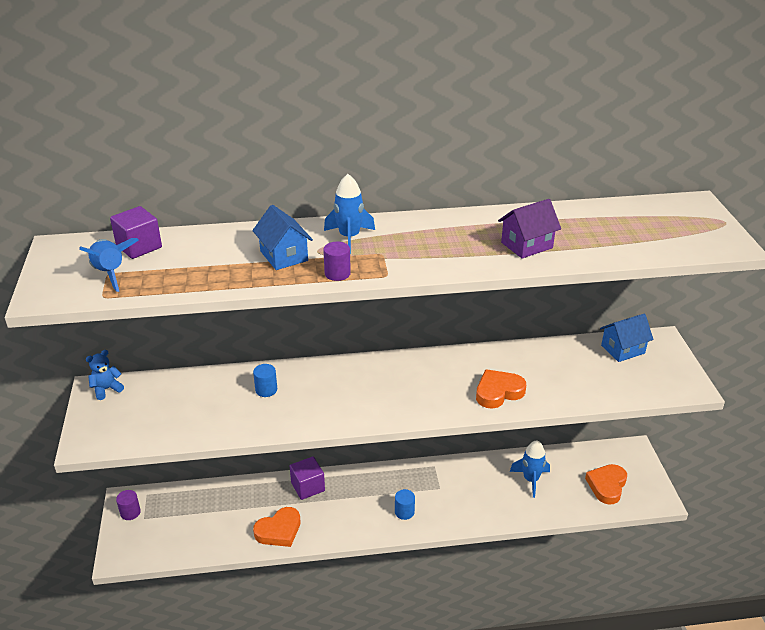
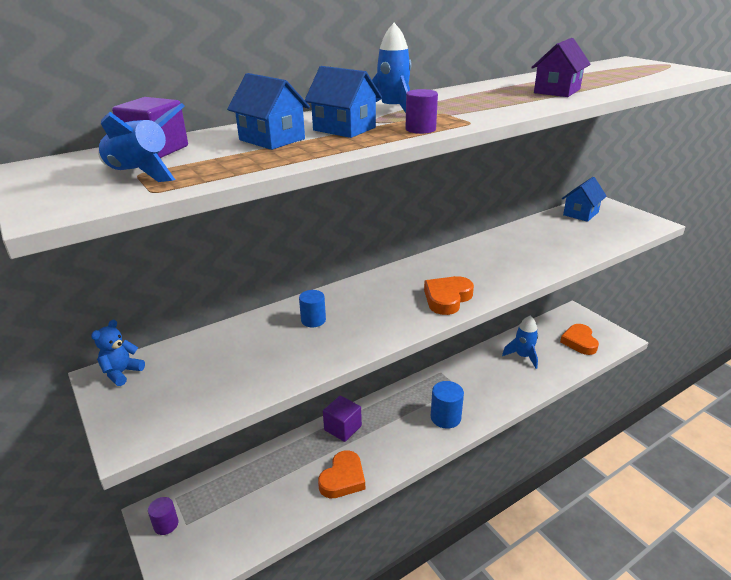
camera: 25 degrees left, 5 degrees down
blue cylinder [395,489,415,520] -> blue cylinder [431,381,464,429], size x1.55
orange heart [476,369,526,409] -> orange heart moved to [424,276,474,315]
none -> blue house [227,73,310,150]

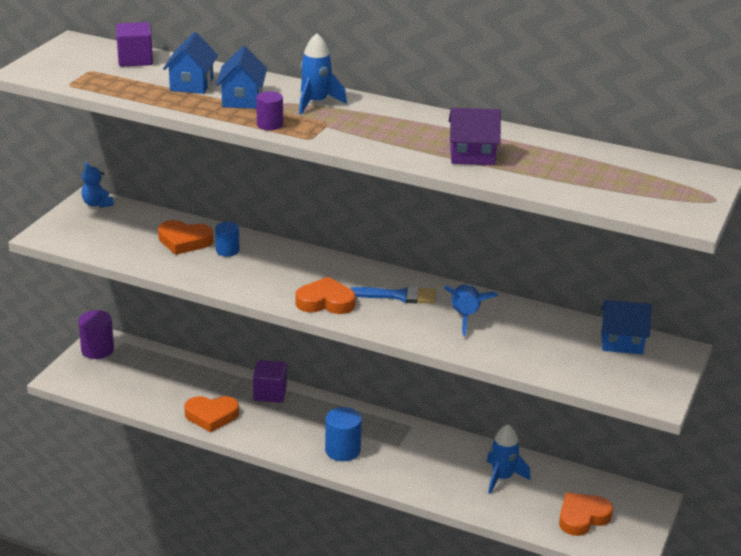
camera: 55 degrees right, 0 degrees up
blue teddy bear [91,319,145,386] -> blue teddy bear turned 120 degrees counterclockwise [82,162,114,208]
blue rocket [98,103,184,182] -> blue rocket moved to [444,283,498,336]
purple cylinder [148,497,178,535] -> purple cylinder [78,310,114,359], size x1.55
none -> orange heart [158,220,213,255]
none -> blue brush [350,286,436,304]

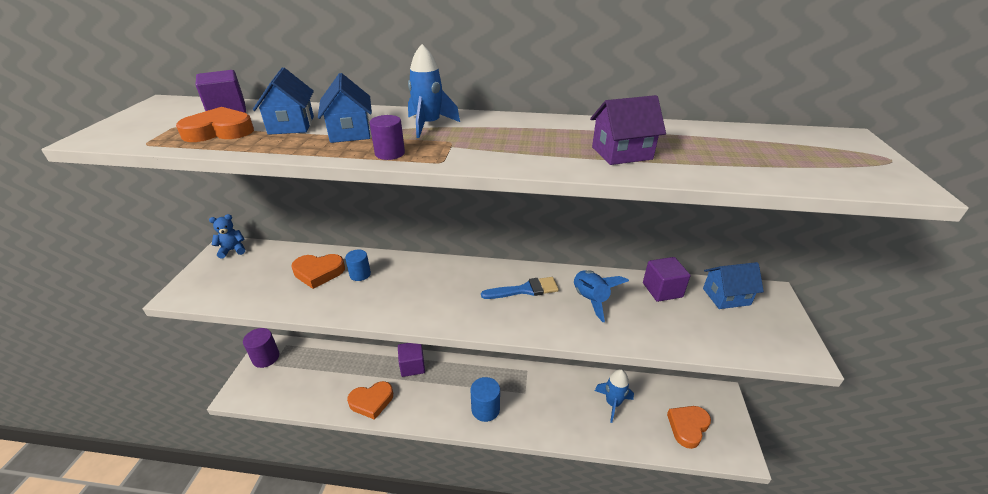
camera: 15 degrees left, 5 degrees up
blue teddy bear [82,162,114,208] -> blue teddy bear turned 120 degrees clockwise [209,214,245,258]
orange heart [295,277,356,314] -> orange heart moved to [176,107,254,142]
none -> purple cube [643,257,690,302]

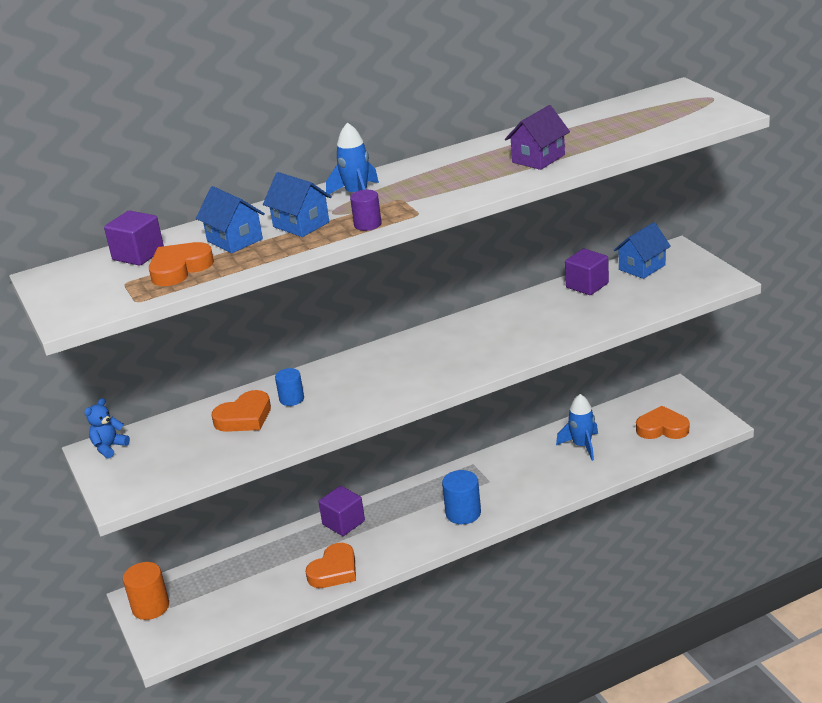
camera: 30 degrees left, 5 degrees down
purple cylinder [243,328,280,368] -> orange cylinder [123,562,169,620]
blue brush [481,277,559,299] -> none
blue rocket [573,270,629,322] -> none
orange heart [667,406,711,449] -> orange heart turned 90 degrees clockwise [636,406,689,439]

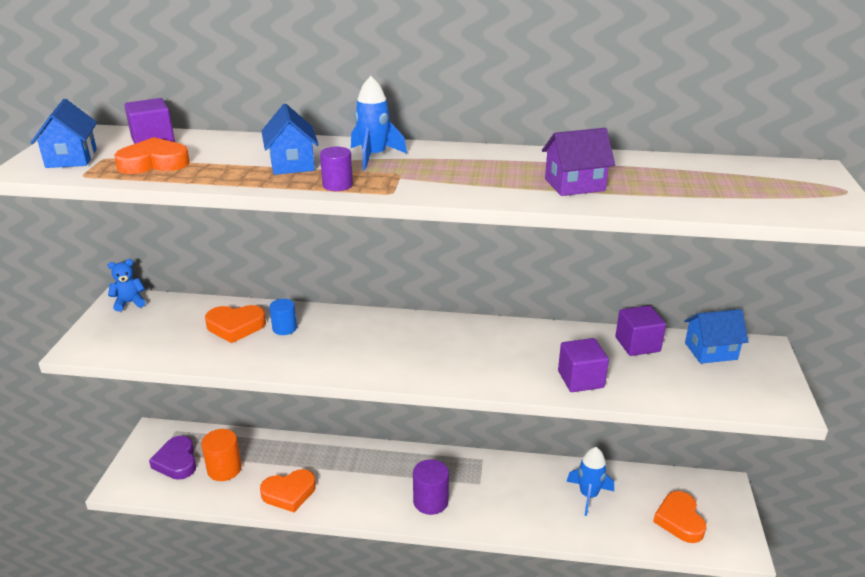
camera: 30 degrees right, 0 degrees up
orange cylinder [123,562,169,620] -> orange cylinder moved to [201,429,242,481]
blue house [196,186,265,254] -> blue house moved to [31,99,97,168]
purple cube [318,486,365,536] -> purple cube moved to [558,338,609,392]
blue cylinder [442,470,481,524] -> purple cylinder [413,459,449,515]
orange heart [636,406,689,439] -> orange heart turned 135 degrees counterclockwise [653,491,706,543]
none -> purple heart [149,436,196,480]

